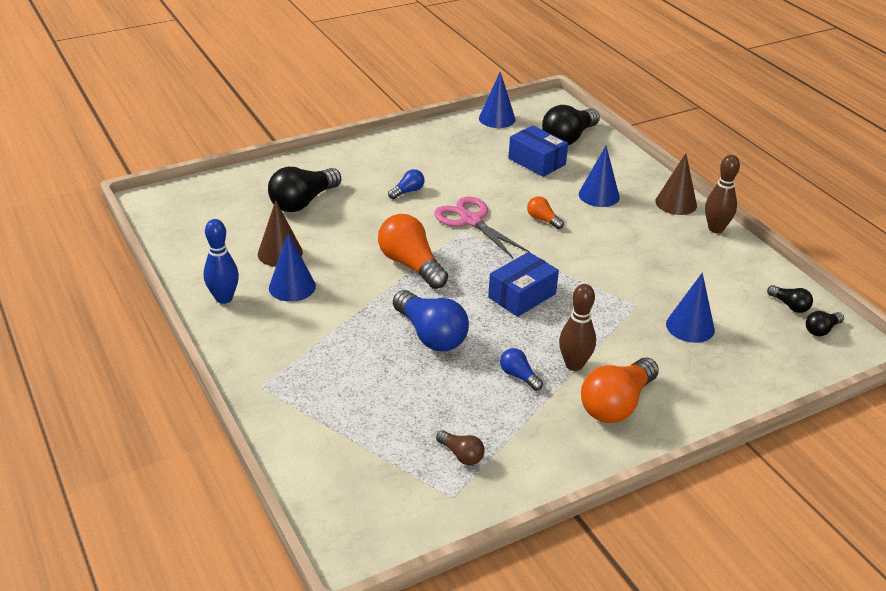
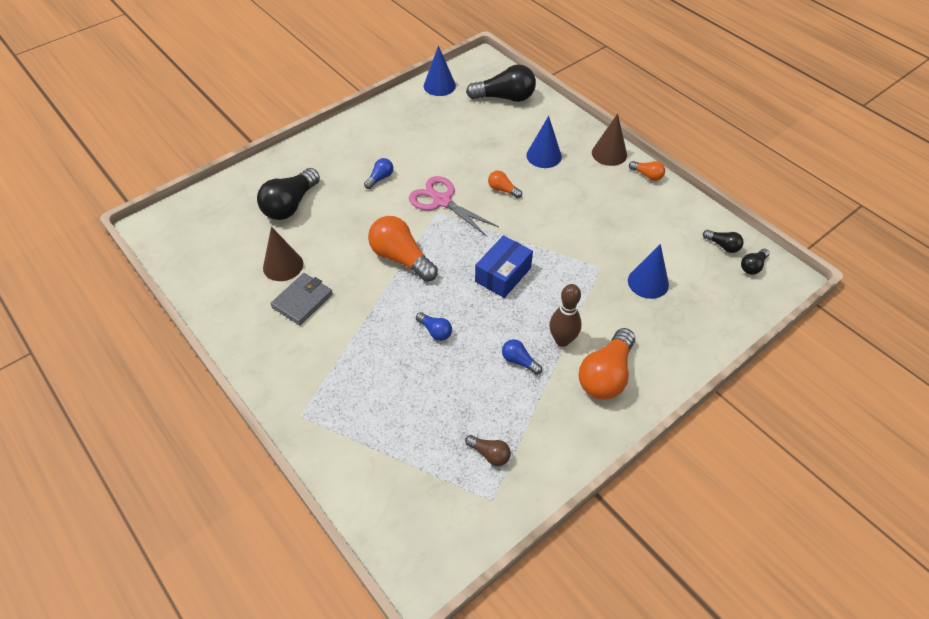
camera: 10 degrees left, 15 degrees up
blue bowling pin [204,219,239,304] -> none
blue cone [269,233,316,302] -> grey wallet [270,273,333,325]
blue light bulb [393,290,469,351] -> blue light bulb [416,312,452,341], size x0.50
blue box [508,125,568,177] -> none
black light bulb [542,105,600,145] -> black light bulb turned 120 degrees counterclockwise [466,64,536,102]
brown bowling pin [705,155,740,233] -> orange light bulb [629,161,665,181]

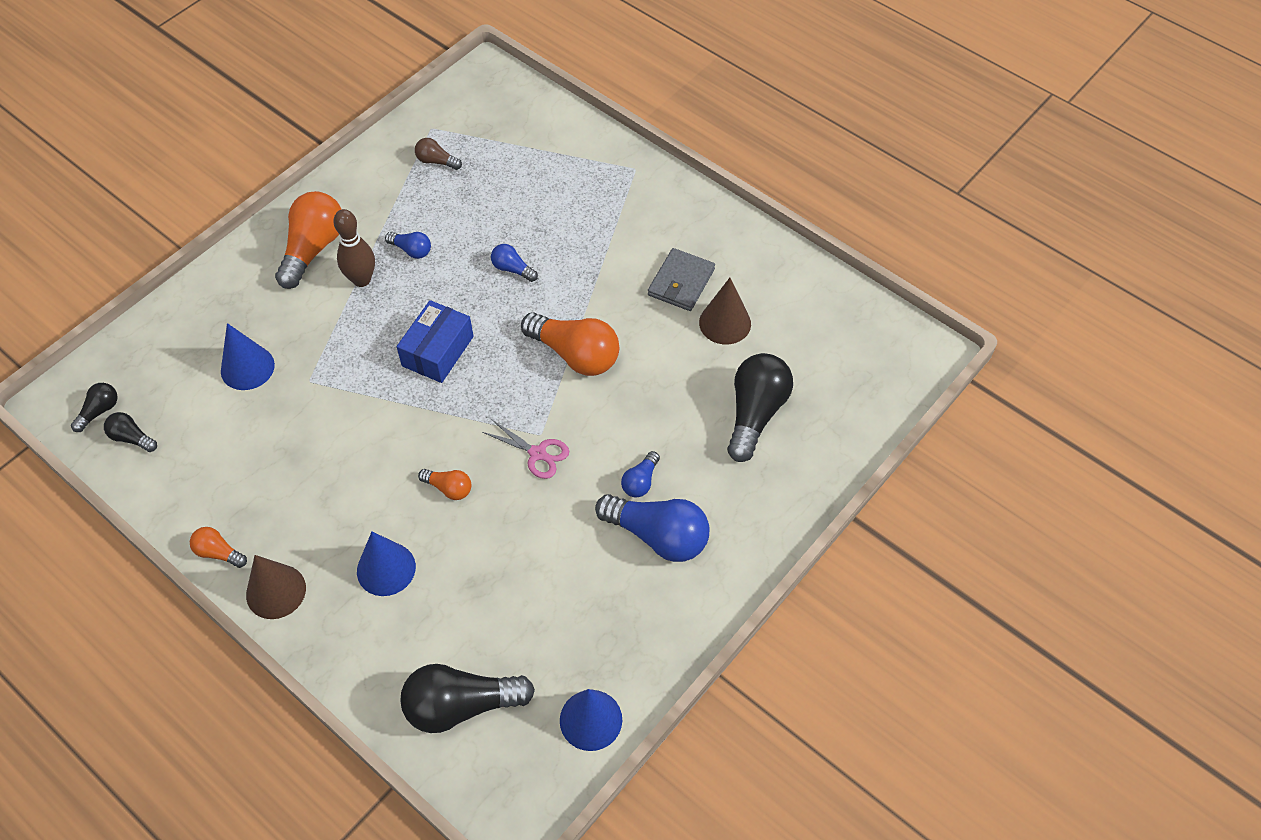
camera: 170 degrees right, 5 degrees up
pink scissors [409,176,499,236] -> pink scissors [482,419,569,479], size x0.63
none -> blue light bulb [595,494,709,562]

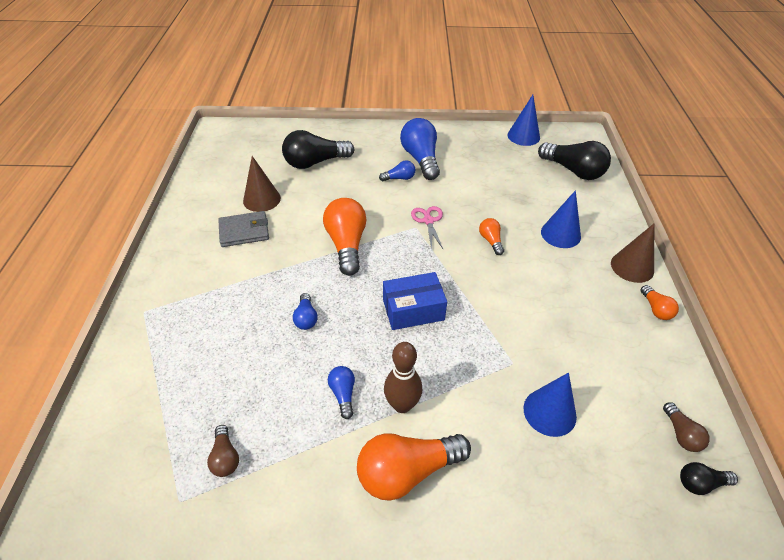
camera: 130 degrees left, 10 degrees down
black light bulb [104,412,157,452] -> brown light bulb [663,402,709,452]

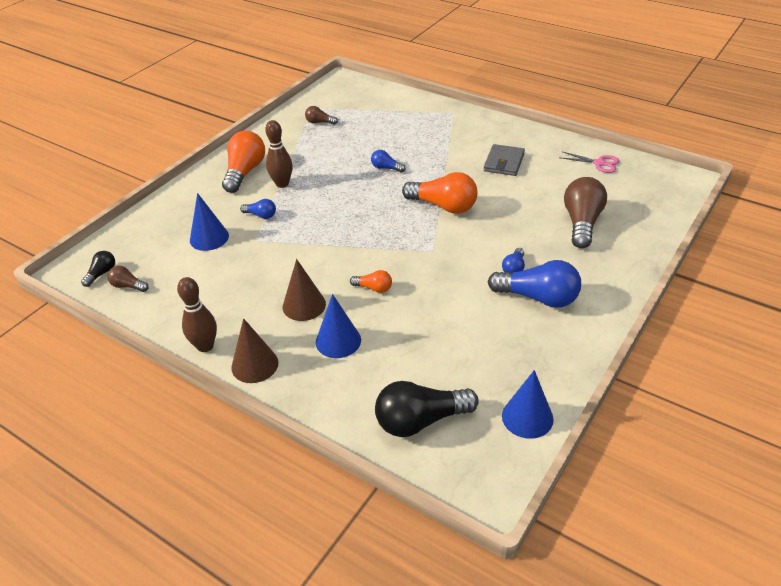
camera: 125 degrees right, 5 degrees down
brown cone [243,156,281,212] -> brown cone moved to [283,259,326,321]
black light bulb [282,130,355,169] -> brown light bulb [564,177,607,248]
blue light bulb [328,366,355,419] -> blue light bulb moved to [240,199,276,219]
blue box [383,272,447,330] -> none
pink scissors [411,206,444,251] -> pink scissors moved to [561,152,619,173]
orange light bulb [640,285,679,320] -> brown bowling pin [177,277,217,352]

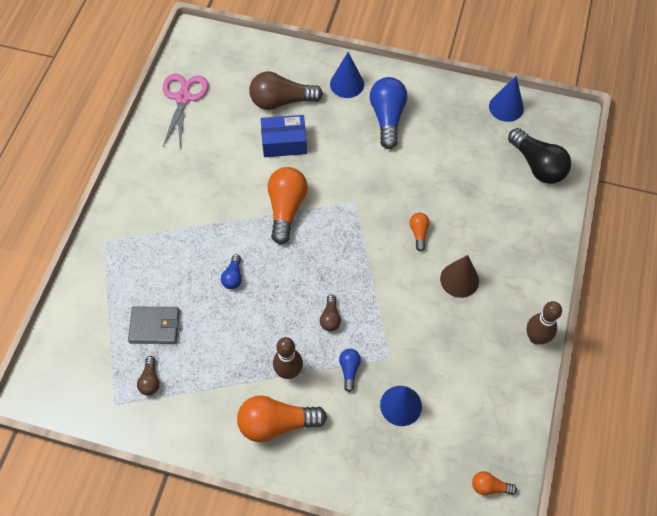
camera: 110 degrees left, 20 degrees up
black light bulb [81,251,115,287] -> orange light bulb [472,471,517,495]
brown light bulb [107,266,149,292] -> brown light bulb moved to [320,295,341,331]
brown cone [231,318,278,383] -> none
blue cone [316,294,361,358] -> blue cone moved to [330,52,364,98]
grey wallet [483,144,525,176] -> grey wallet moved to [128,307,180,344]
blue light bulb [502,248,525,273] -> none
pink scissors [561,152,619,173] -> pink scissors [163,74,209,147], size x1.59
none -> blue box [261,115,307,157]

